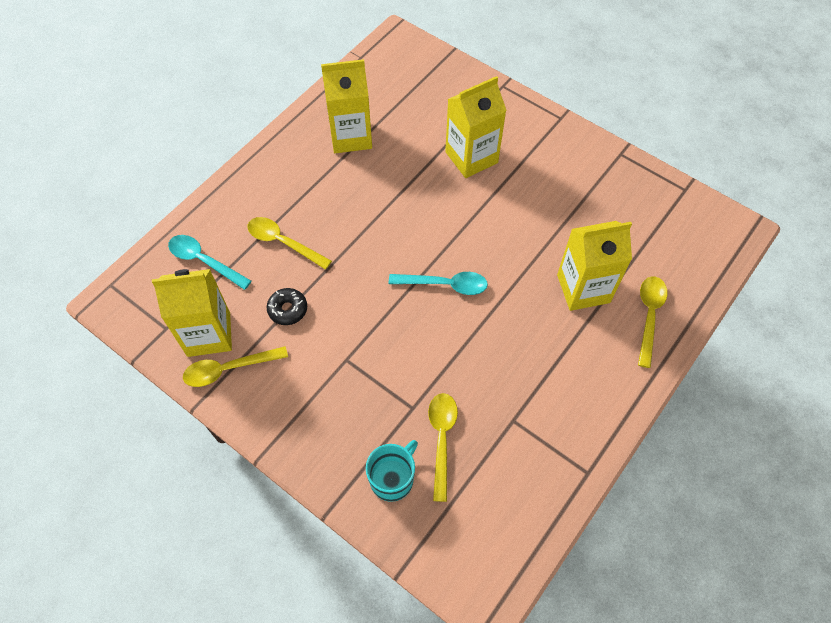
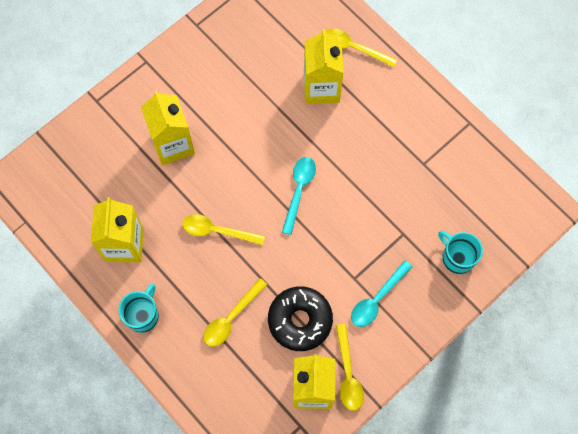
camera: 80 degrees left, 10 degrees up
turquoise spoon [168,235,252,290] -> turquoise spoon moved to [351,260,413,327]
black donut [267,288,307,325] -> black donut [268,286,333,351], size x1.87
yellow spoon [428,393,458,502] -> yellow spoon moved to [182,214,265,245]
none -> turquoise mug [118,284,159,333]

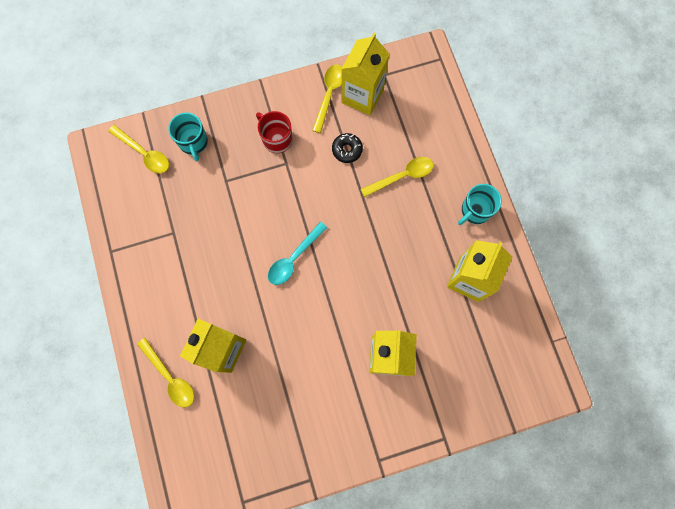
camera: 155 degrees left, 5 degrees up
yellow spoon [182,214,265,245] -> yellow spoon moved to [108,125,169,173]
black donut [268,286,333,351] -> black donut [332,133,363,163], size x0.53
turquoise spoon [351,260,413,327] -> red mug [256,111,292,153]

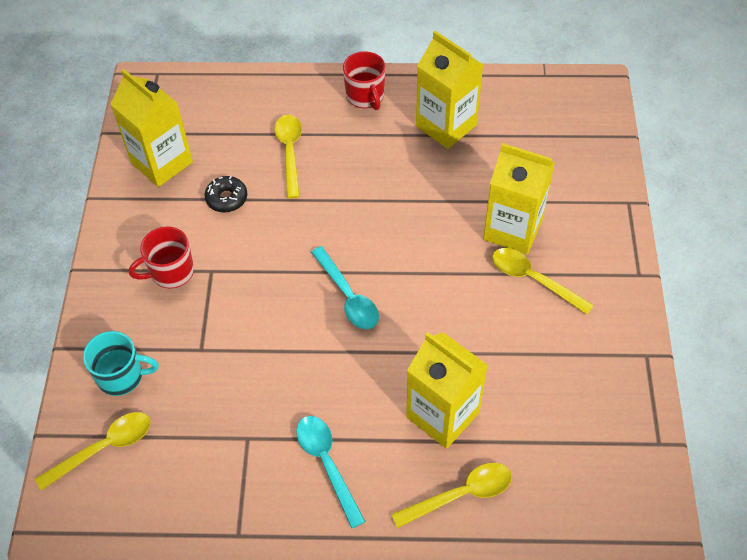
camera: 70 degrees left, 20 degrees down
yellow spoon [312,64,342,133] -> yellow spoon moved to [492,248,594,315]
turquoise mug [458,184,502,225] -> red mug [343,51,386,110]
none -> turquoise spoon [296,416,366,529]

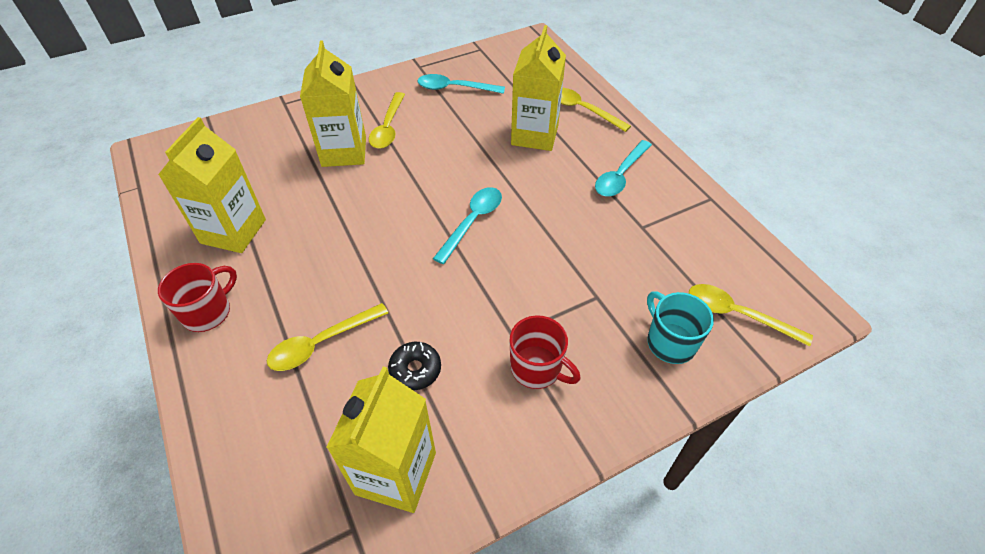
camera: 120 degrees left, 5 degrees down
none -> turquoise spoon [418,74,505,94]

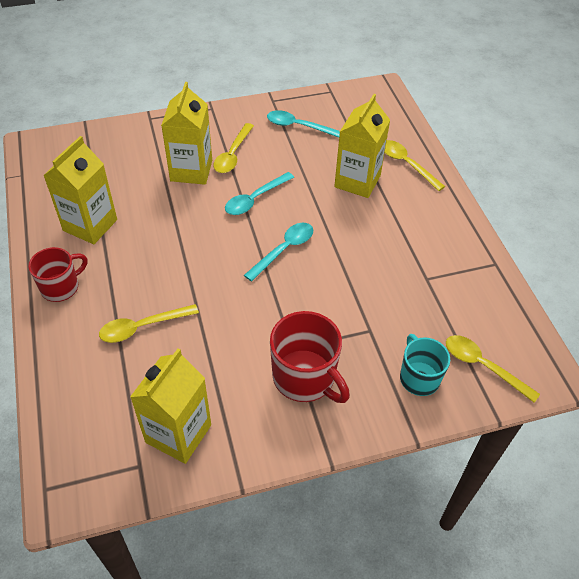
camera: 10 degrees right, 0 degrees up
black donut [388,342,441,390] -> none
red mug [510,315,581,389] -> red mug [270,311,350,403], size x1.53
turquoise spoon [595,140,652,197] -> turquoise spoon moved to [225,172,294,215]

